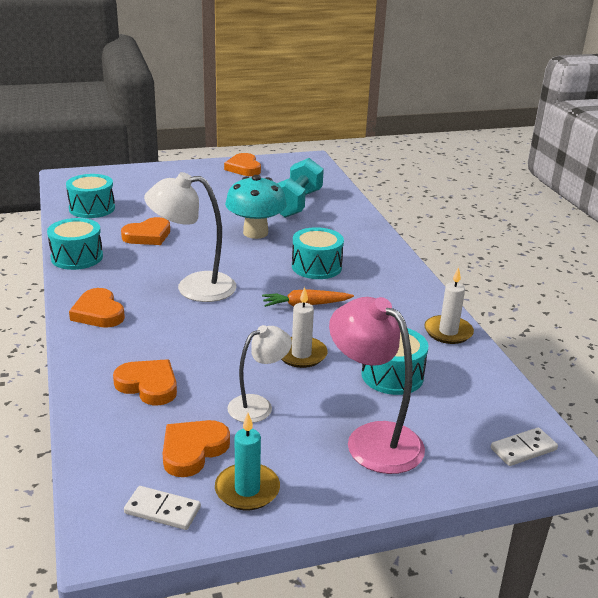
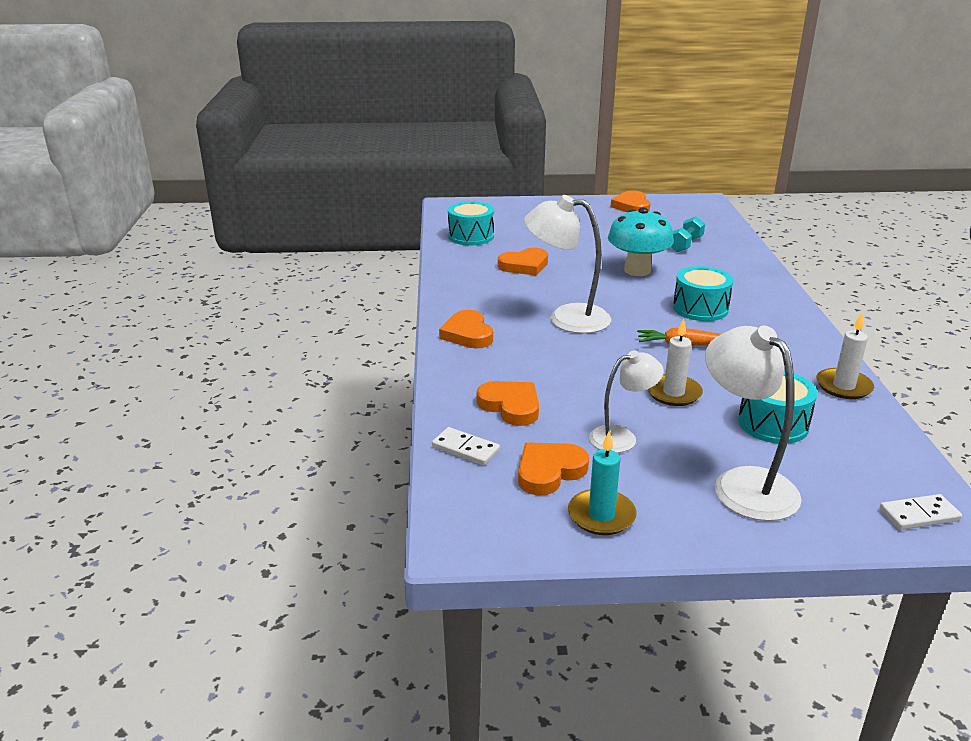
camera: 15 degrees right, 0 degrees up
turquoise drum [47,218,103,270] -> none
white domino [124,486,201,530] -> white domino moved to [432,427,500,466]
turquoise dumbbell [277,158,324,218] -> turquoise dumbbell [671,216,705,252], size x0.59
pink lamp [329,297,425,474] -> white lamp [705,326,802,521]

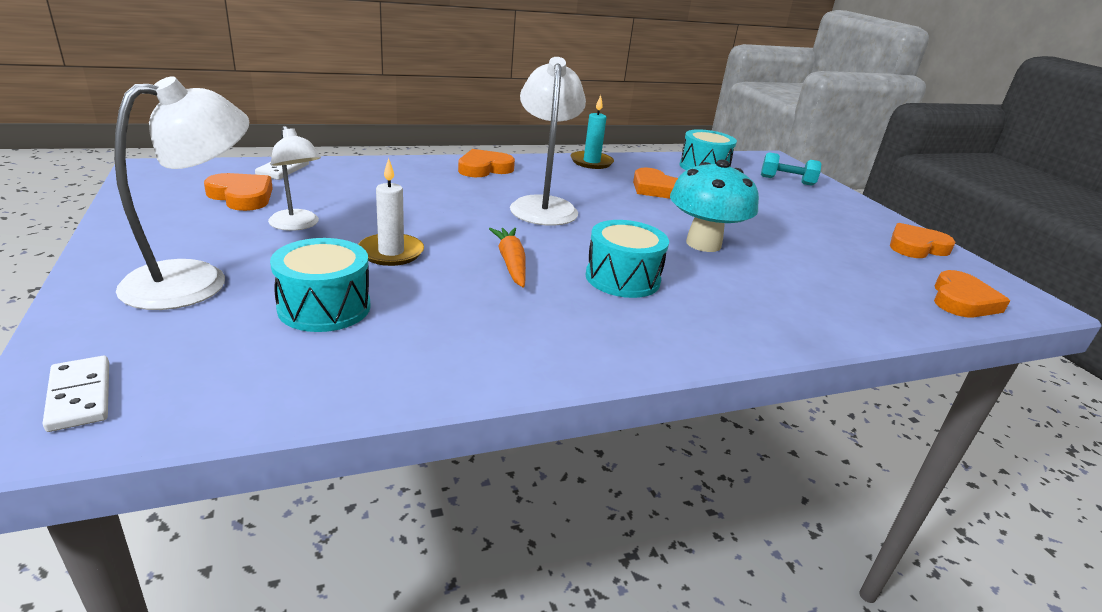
camera: 70 degrees right, 0 degrees up
orange heart [476,381,539,426] -> orange heart moved to [934,270,1010,318]
turquoise candle [568,431,637,535] -> turquoise candle moved to [570,95,614,169]
turquoise dumbbell [671,216,705,252] -> turquoise dumbbell moved to [761,152,822,186]
white candle [816,313,874,399] -> none

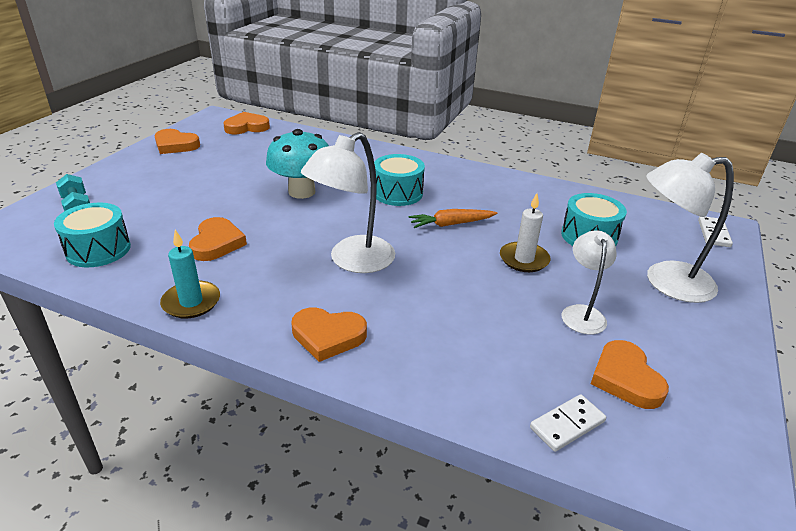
camera: 135 degrees left, 5 degrees up
orange carrot [489,228,526,288] -> orange carrot turned 45 degrees clockwise [409,209,497,228]

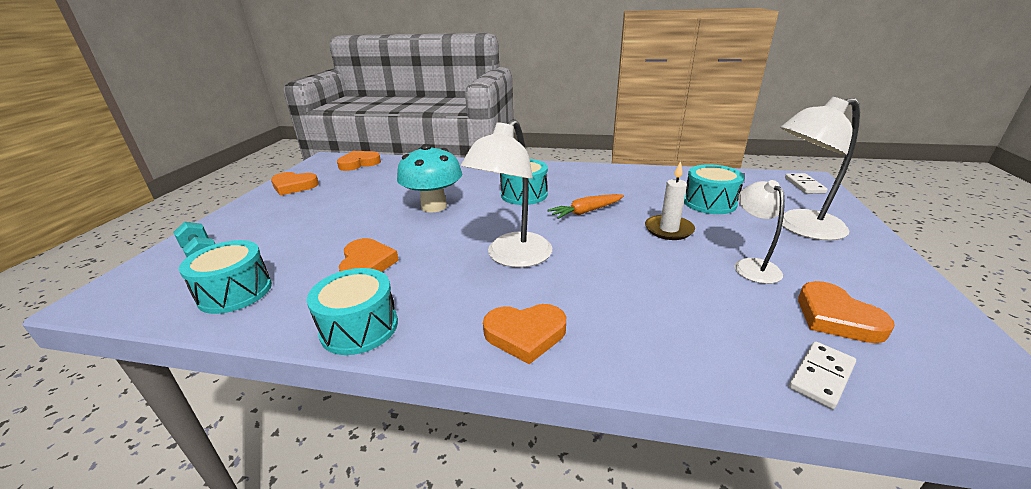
camera: 10 degrees left, 5 degrees down
turquoise candle [160,230,220,318] -> turquoise drum [307,268,398,355]

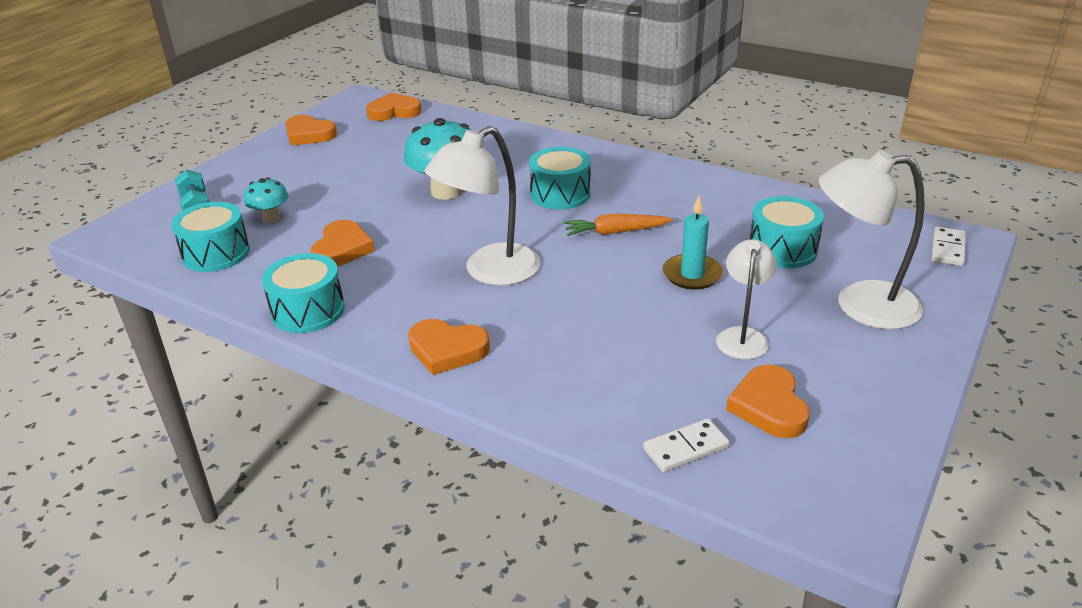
camera: 20 degrees right, 5 degrees up
white candle [645,161,695,240] -> turquoise candle [663,196,723,290]
none -> turquoise mushroom [244,177,289,223]

